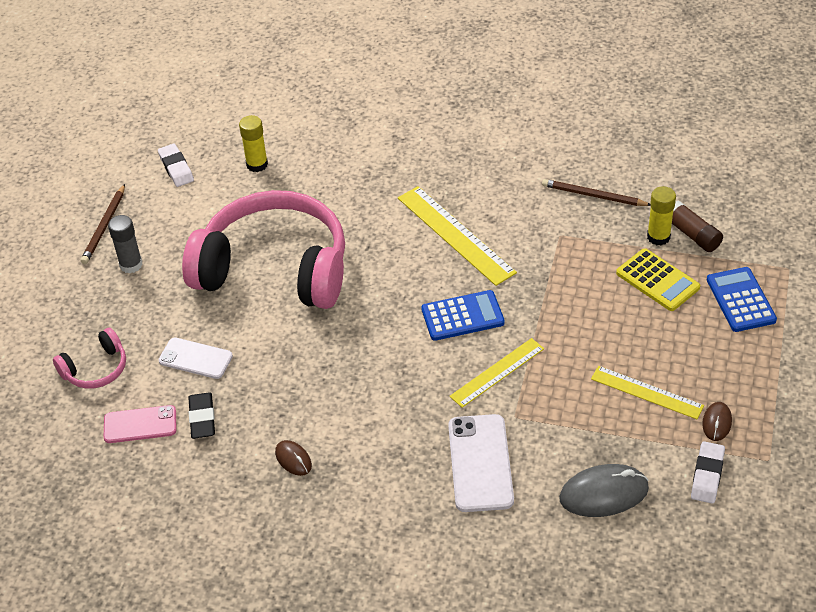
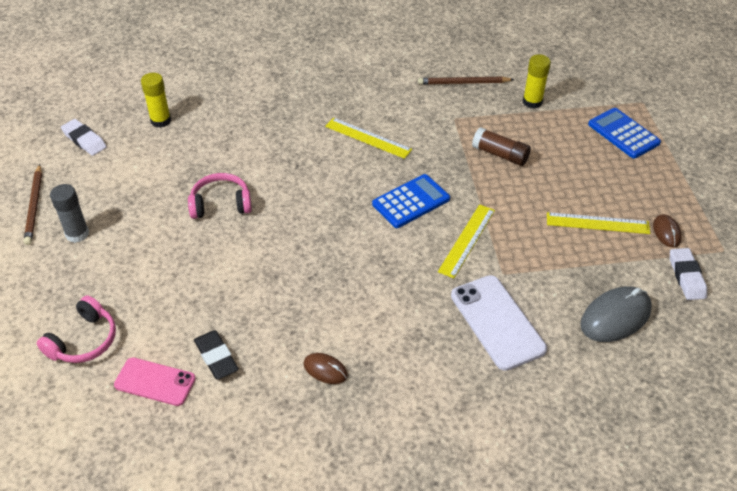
camera: 25 degrees left, 0 degrees up
pink phone [104,405,176,443] -> pink phone turned 45 degrees clockwise [114,357,196,406]
white phone [158,338,233,379] -> none
pink headphones [182,190,345,309] -> pink headphones [188,173,252,219], size x0.42
yellow ruler [398,186,517,286] -> yellow ruler [325,118,412,159], size x0.65
yellow calculator [616,248,700,311] -> none
brown glue stick [672,200,723,252] -> brown glue stick moved to [472,127,531,166]

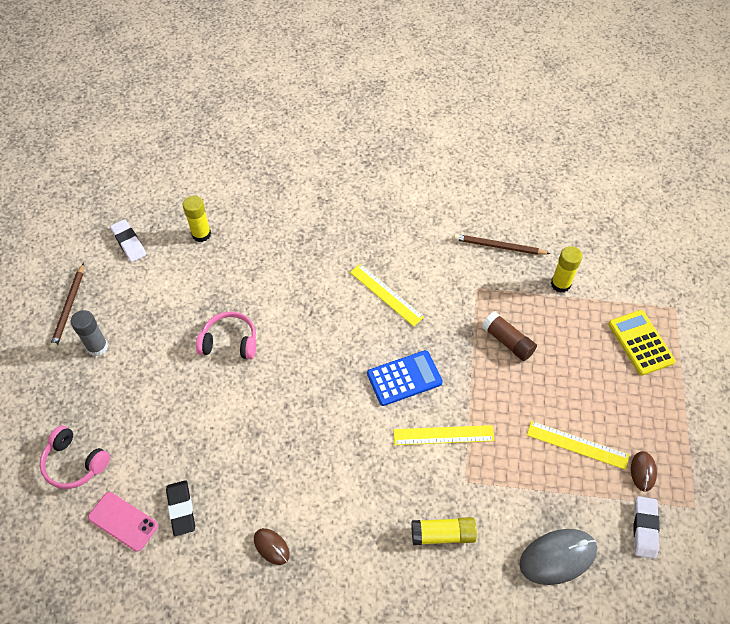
camera: 15 degrees right, 10 degrees up
pink headphones [37,295,116,363] -> pink headphones turned 75 degrees clockwise [40,425,110,489]
yellow ruler [438,204,495,278] -> yellow ruler turned 45 degrees clockwise [393,425,495,445]
white phone [451,275,547,371] -> yellow glue stick [411,517,477,545]
blue calculator [588,108,661,159] -> yellow calculator [608,310,676,376]

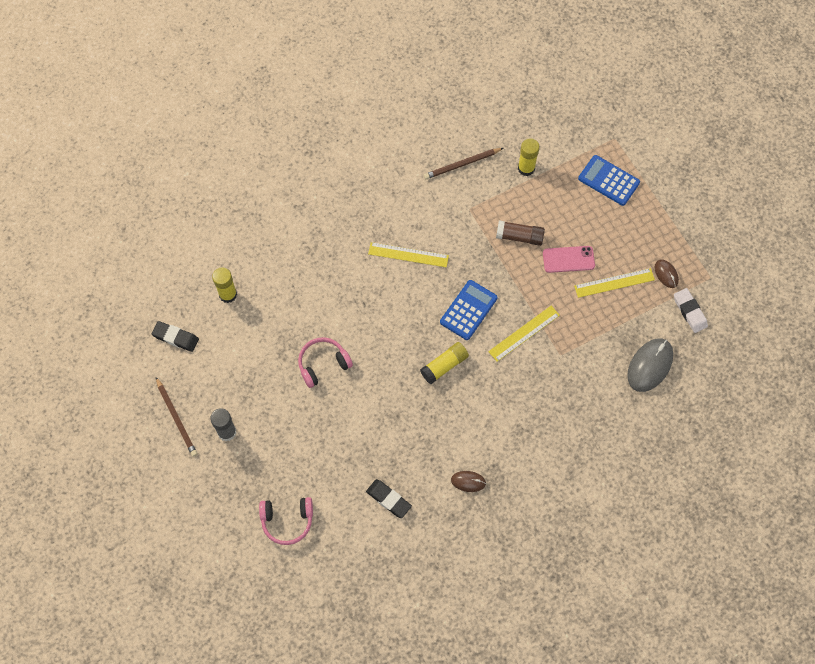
camera: 35 degrees left, 10 degrees up
pink phone [88,492,158,552] -> pink phone moved to [543,246,595,273]
white eraser [110,219,146,262] -> black eraser [152,321,199,352]
yellow glue stick [411,517,477,545] -> yellow glue stick moved to [420,342,469,384]
yellow calculator [608,310,676,376] -> blue calculator [578,155,640,206]

